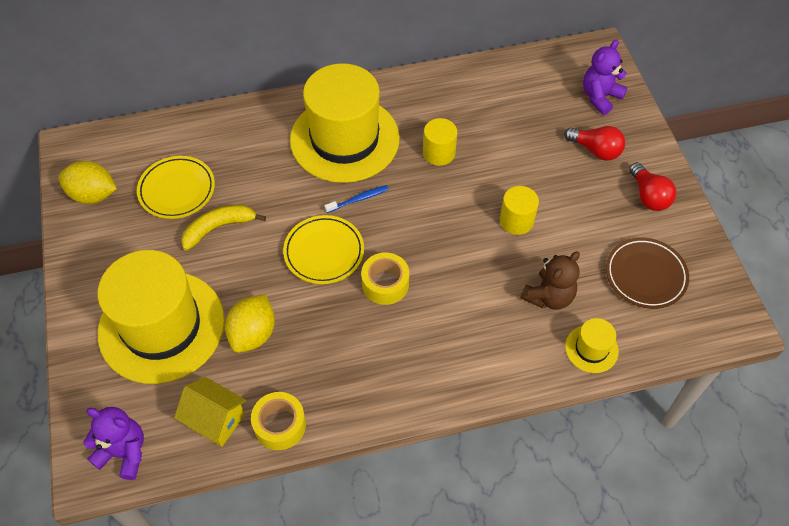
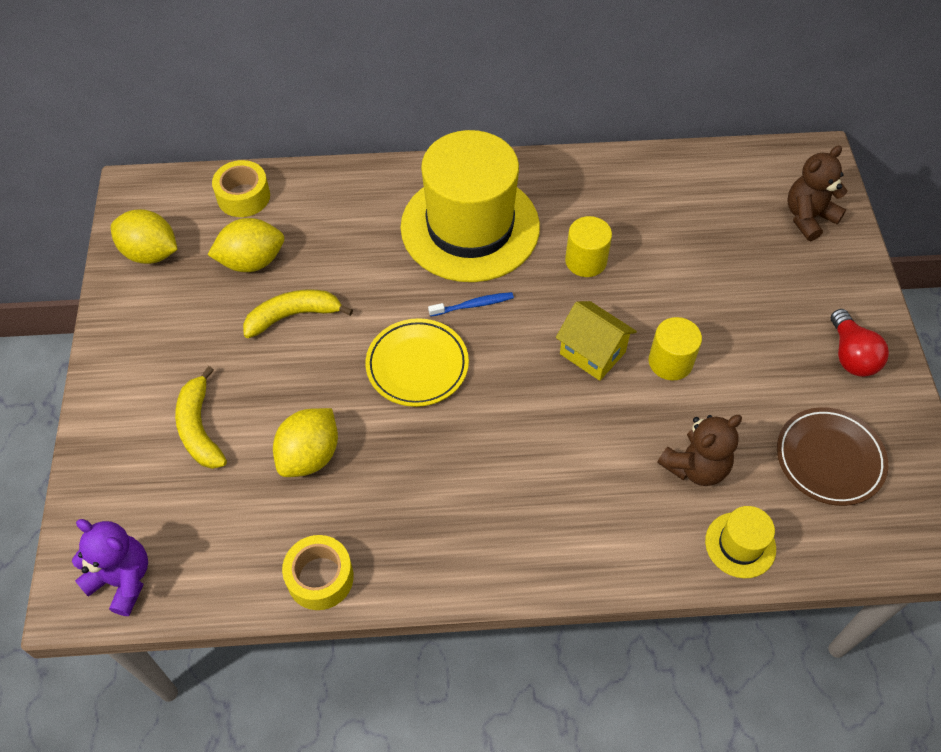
camera: 10 degrees right, 0 degrees up
yellow hat [98,250,225,384] -> yellow banana [175,366,227,469]
yellow plate [137,156,215,219] -> yellow lemon [208,218,284,272]
yellow house [174,377,246,447] -> yellow house moved to [556,301,637,381]
yellow tape [361,253,409,305] -> yellow tape moved to [212,160,270,217]
red light bulb [564,126,625,161] -> none
purple teddy bear [583,40,628,115] -> brown teddy bear [788,145,847,241]

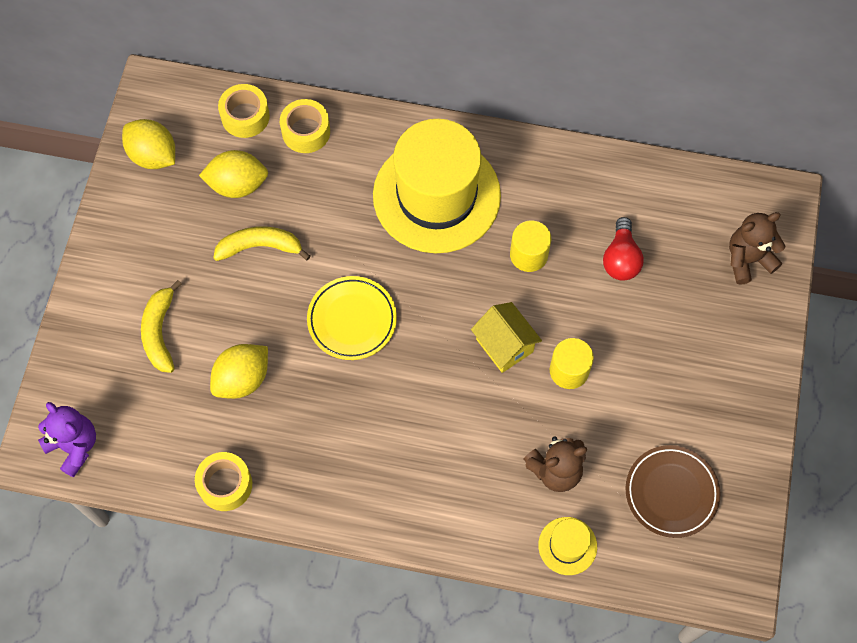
camera: 15 degrees right, 10 degrees up
blue toothbrush [428,292,514,317] -> none
red light bulb [831,309,889,377] -> red light bulb moved to [603,217,644,281]
none -> yellow tape [280,99,330,153]

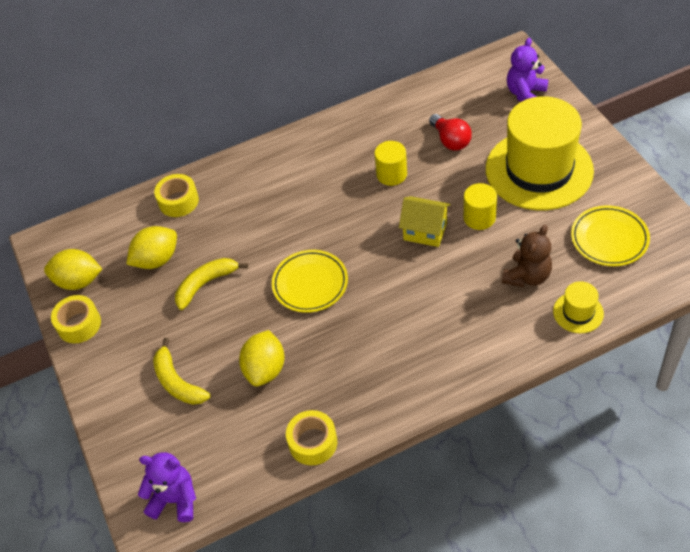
camera: 30 degrees left, 15 degrees down
yellow tape [218,84,270,138] -> yellow tape moved to [51,295,101,343]
yellow hat [373,119,501,253] -> yellow hat moved to [486,96,594,210]
brown plate [625,445,721,538] -> yellow plate [571,205,650,266]
brown teddy bear [729,212,785,285] -> purple teddy bear [507,38,548,102]

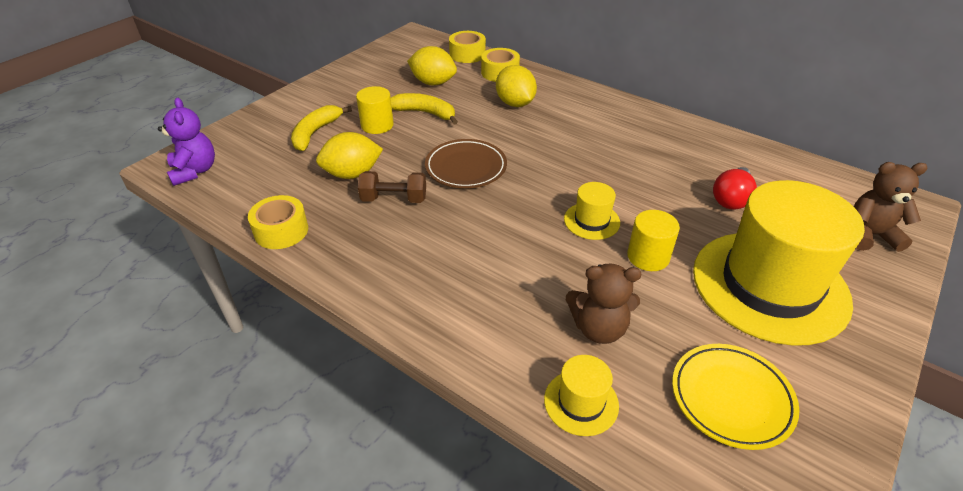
camera: 55 degrees right, 10 degrees down
yellow lemon [44,249,102,290] -> yellow lemon moved to [496,65,537,107]
yellow tape [51,295,101,343] -> yellow tape moved to [449,31,486,63]
yellow plate [272,250,348,313] -> brown plate [425,139,507,188]
yellow cylinder [374,141,407,186] -> yellow cylinder moved to [356,86,394,134]
yellow house [399,196,451,247] -> yellow hat [564,182,620,240]
purple teddy bear [507,38,548,102] -> brown teddy bear [854,162,928,252]
none -> brown dumbbell [358,171,426,203]

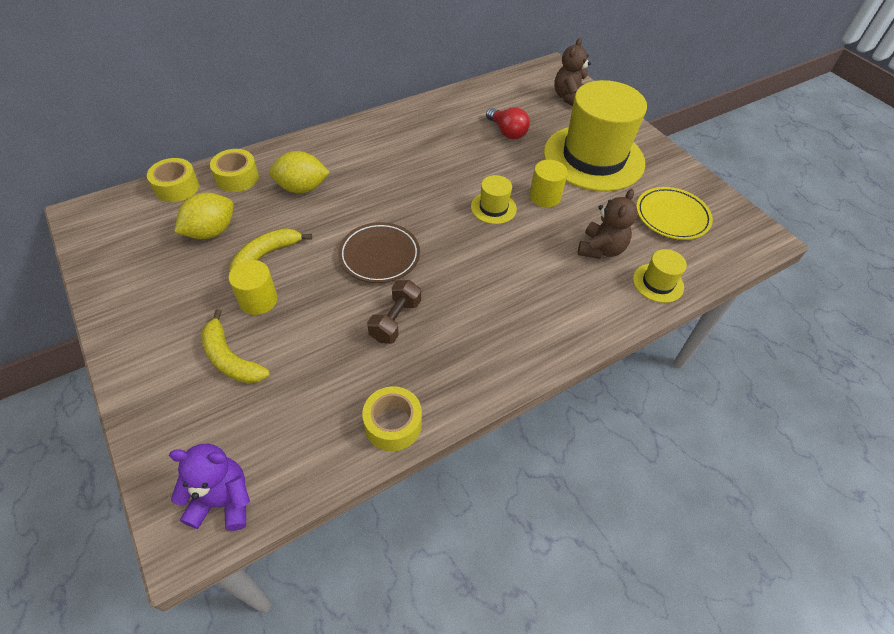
camera: 70 degrees left, 10 degrees up
yellow lemon [316,132,383,179] -> none

